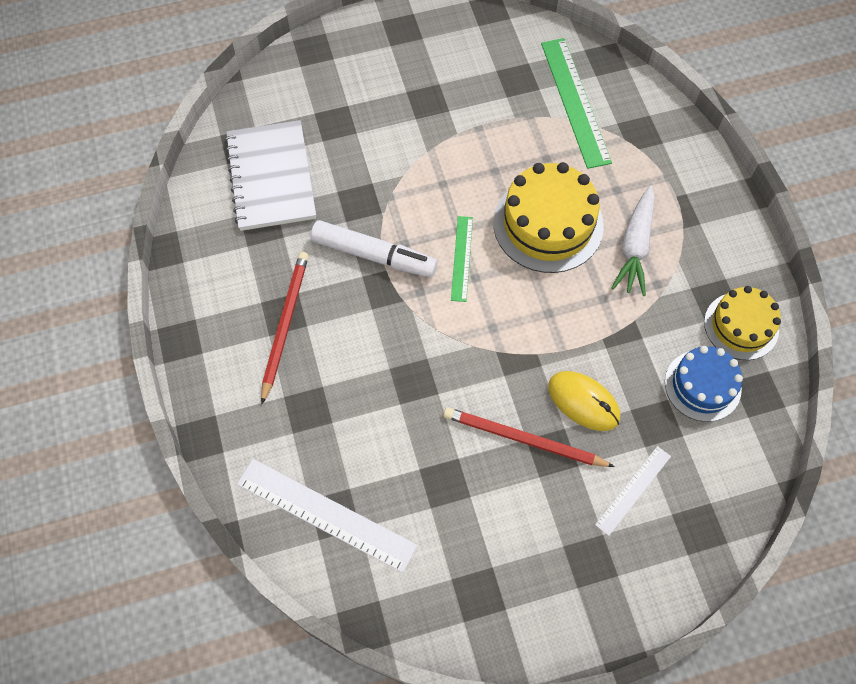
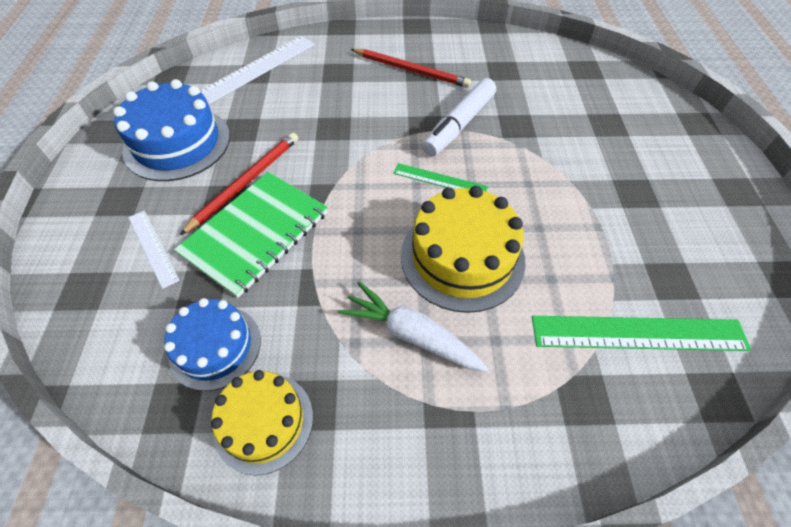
camera: 105 degrees right, 10 degrees down
white notebook [225,120,316,231] -> none
yellow mouse [548,371,620,431] -> green notebook [174,172,328,298]
none -> blue cake [113,79,230,181]

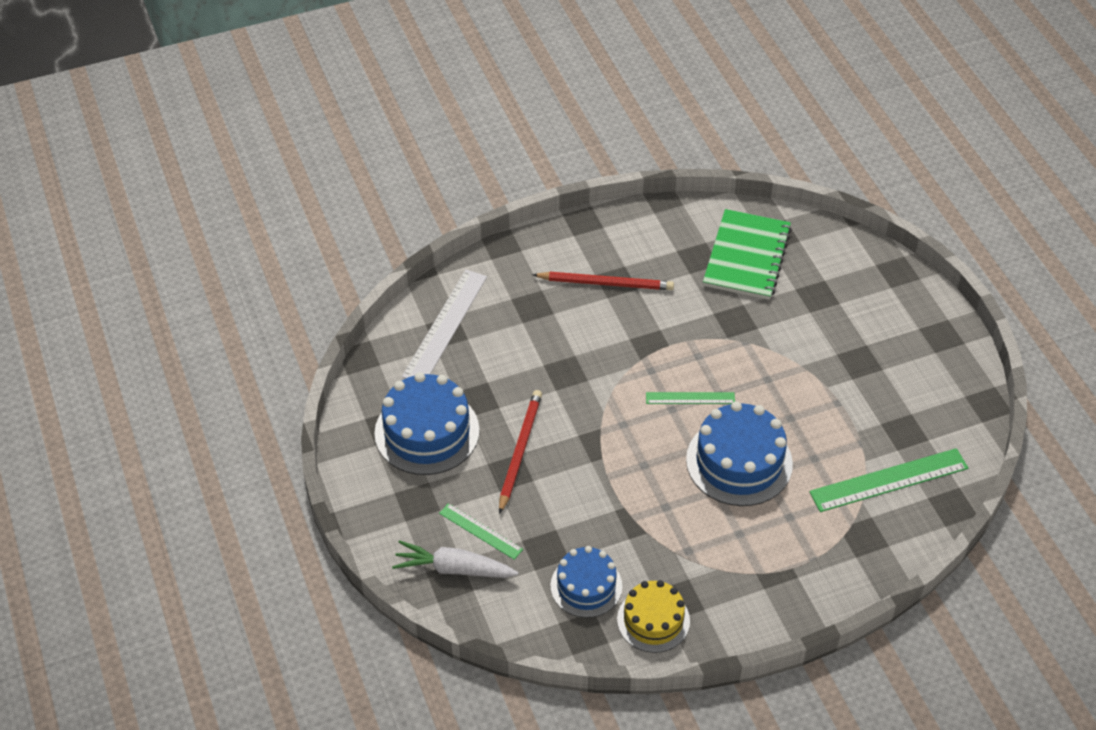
camera: 20 degrees left, 5 degrees down
white ruler [129,211,179,289] -> green ruler [439,503,523,560]
green notebook [174,172,328,298] -> green notebook moved to [703,209,792,300]
white carrot [338,282,489,372] -> white carrot moved to [392,540,519,578]
yellow cake [401,186,526,313] -> blue cake [686,401,793,506]
white marker [422,78,496,157] -> none

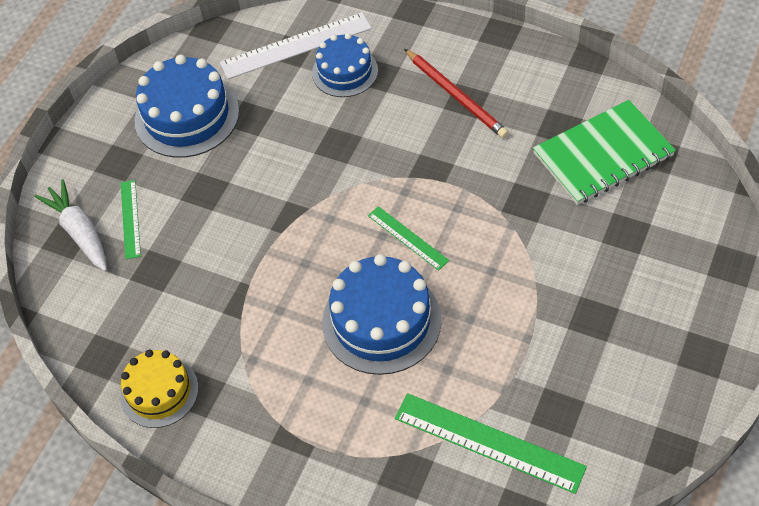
camera: 50 degrees right, 5 degrees up
red pencil [499,390,542,514] -> none
blue cake [550,546,622,618] -> blue cake moved to [312,33,378,97]

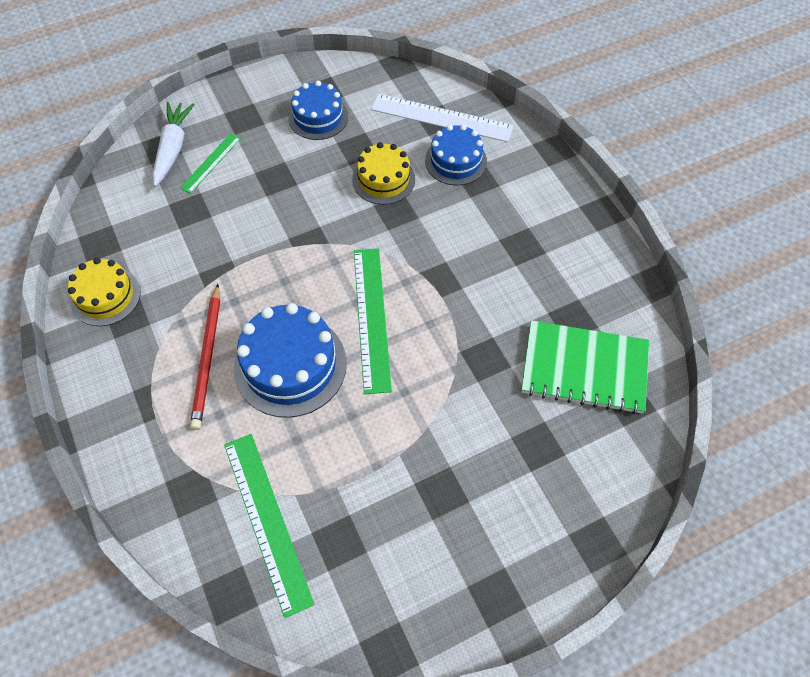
camera: 35 degrees right, 5 degrees up
blue cake [135,55,239,158] -> blue cake [288,81,348,140], size x0.64
green ruler [368,206,449,271] -> green ruler [354,249,392,394], size x1.77
red pencil [404,49,509,138] -> red pencil moved to [190,284,220,430]
none -> yellow cake [352,142,415,205]

